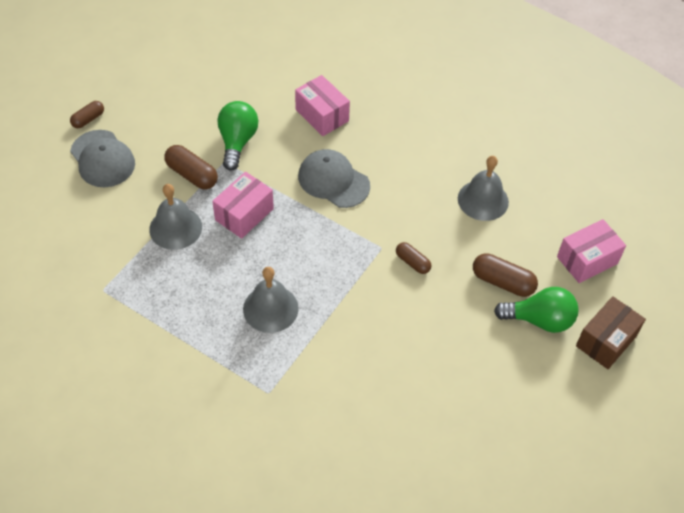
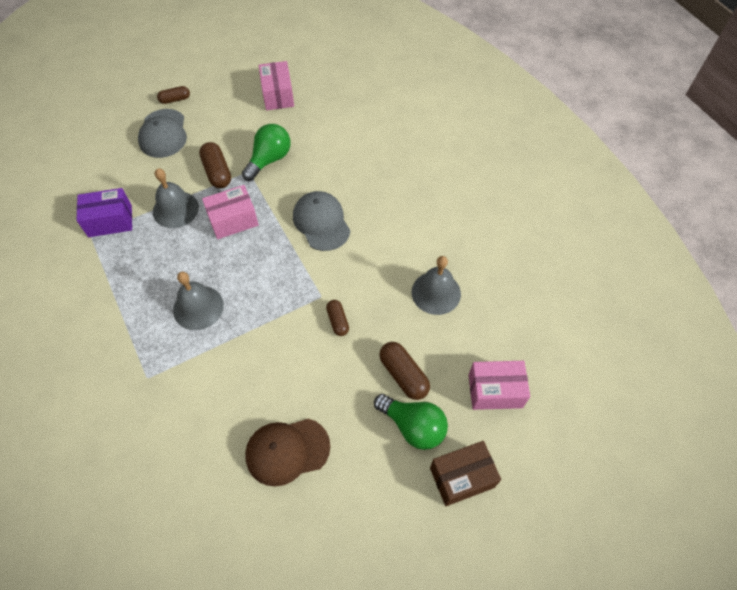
camera: 30 degrees right, 5 degrees up
pink box [295,75,350,136] -> pink box moved to [259,61,294,110]
none -> purple box [77,188,132,237]
none -> brown cap [245,419,330,487]

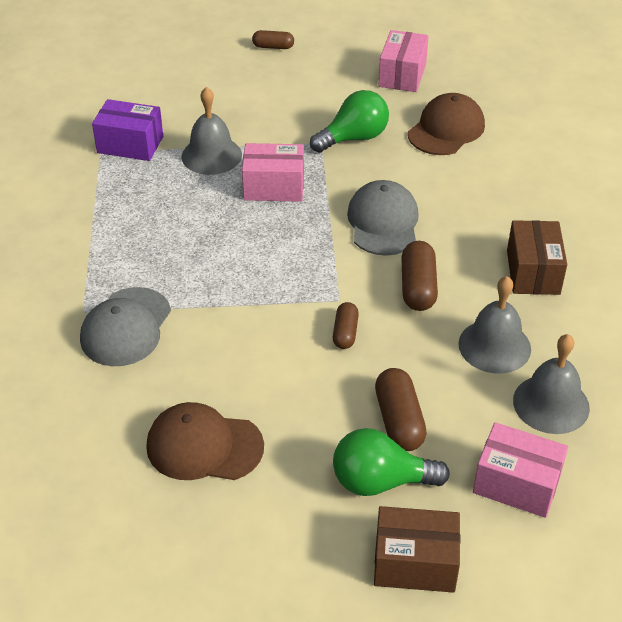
camera: 25 degrees right, 15 degrees down
grey cap [138,109,187,158] -> grey cap moved to [80,287,171,366]
grey bell [173,272,224,330] -> grey bell moved to [513,334,590,434]
brown capsule [199,142,231,188] -> brown capsule moved to [402,241,438,311]
green light bulb [374,394,448,450] -> green light bulb turned 120 degrees clockwise [333,428,450,496]
none -> brown cap [408,93,485,155]
none -> brown box [507,220,567,295]

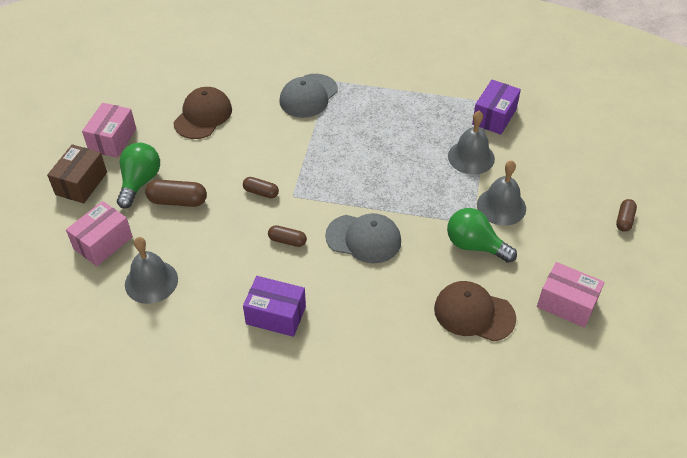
camera: 105 degrees right, 5 degrees up
grey cap [80,287,171,366] -> grey cap turned 90 degrees counterclockwise [280,74,338,118]
pink box [242,143,304,202] -> pink box moved to [82,103,136,158]
green light bulb [310,90,389,153] -> green light bulb turned 135 degrees clockwise [447,208,517,263]
brown capsule [402,241,438,311] -> brown capsule [268,225,307,247], size x0.63
brown cap [408,93,485,155] -> brown cap turned 150 degrees clockwise [434,281,516,342]
grey bell [458,276,531,374] -> grey bell moved to [477,160,526,226]
brown box [507,220,567,295] -> purple box [243,276,306,337]

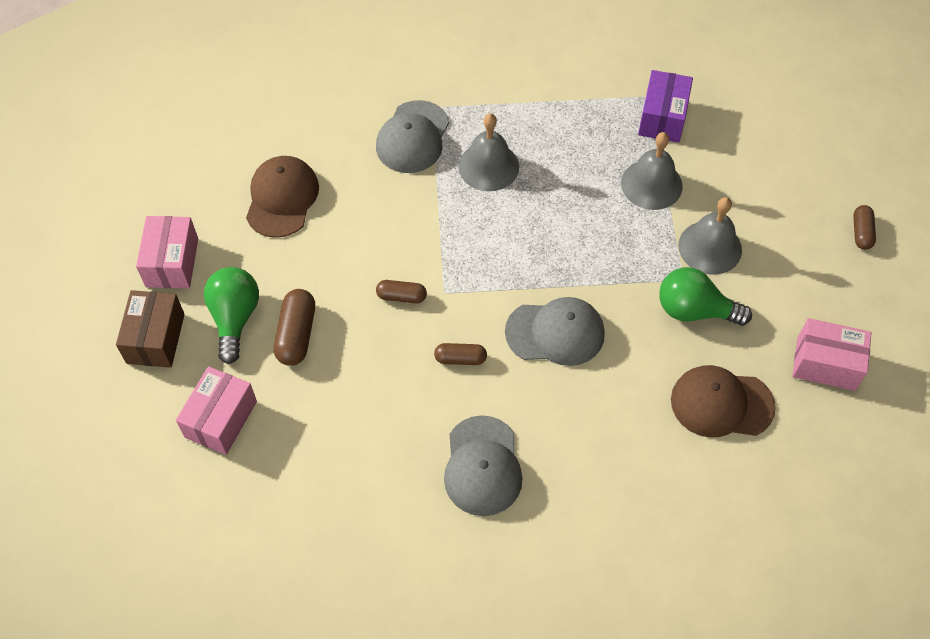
camera: 15 degrees left, 10 degrees up
grey bell [125,237,178,304] -> grey bell moved to [458,114,519,191]
brown capsule [145,180,207,207] -> brown capsule turned 75 degrees counterclockwise [274,289,315,366]
purple box [243,276,306,337] -> grey cap [444,415,522,516]

